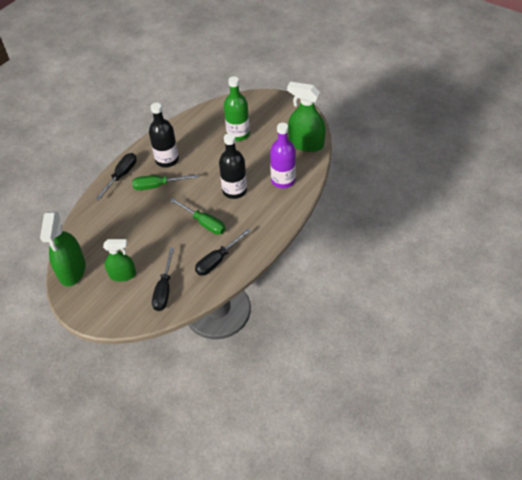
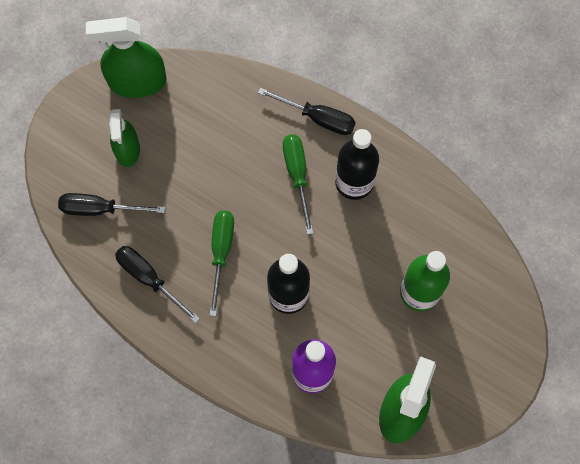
camera: 85 degrees right, 20 degrees up
green screwdriver [170,198,226,235] -> green screwdriver turned 150 degrees clockwise [209,210,234,316]

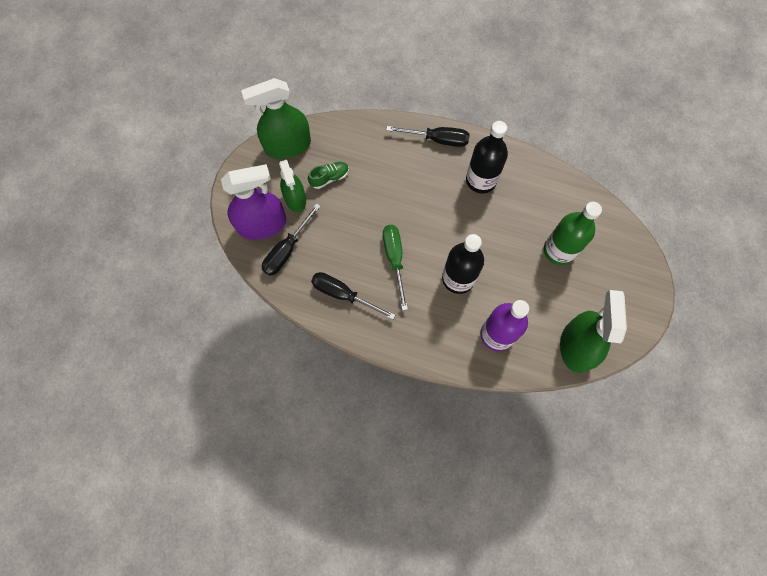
camera: 15 degrees left, 0 degrees up
black screwdriver [58,193,165,216] -> black screwdriver turned 45 degrees counterclockwise [262,203,321,276]
green screwdriver [283,134,313,235] -> none
none -> purple spray bottle [221,164,286,240]
none -> green shoe [308,162,349,189]

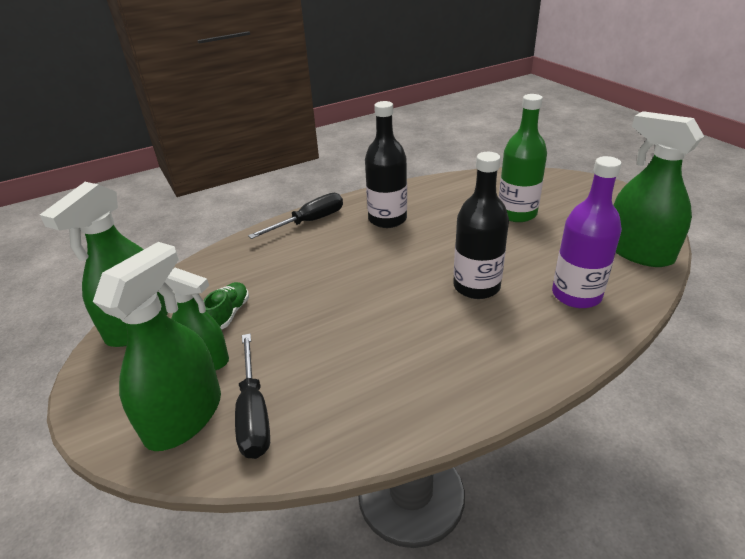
camera: 45 degrees left, 35 degrees down
purple spray bottle [221,164,286,240] -> green spray bottle [93,242,221,451]
black screwdriver [311,272,395,320] -> none
green screwdriver [383,225,408,311] -> none

